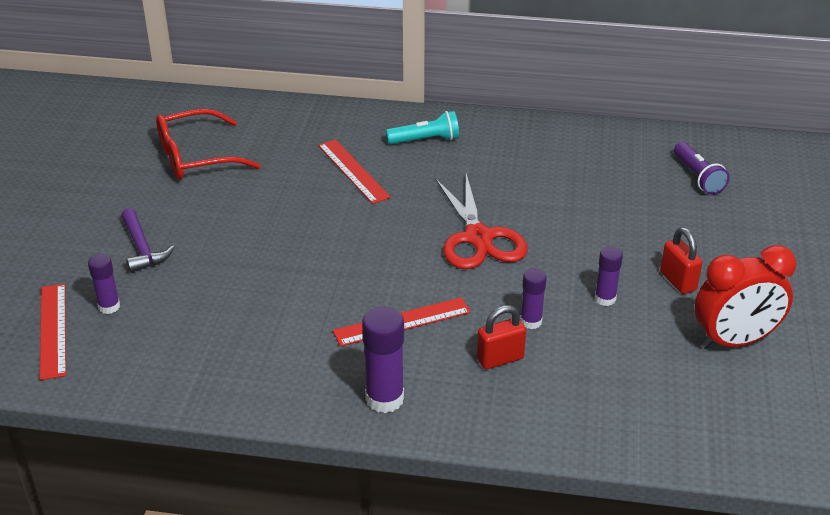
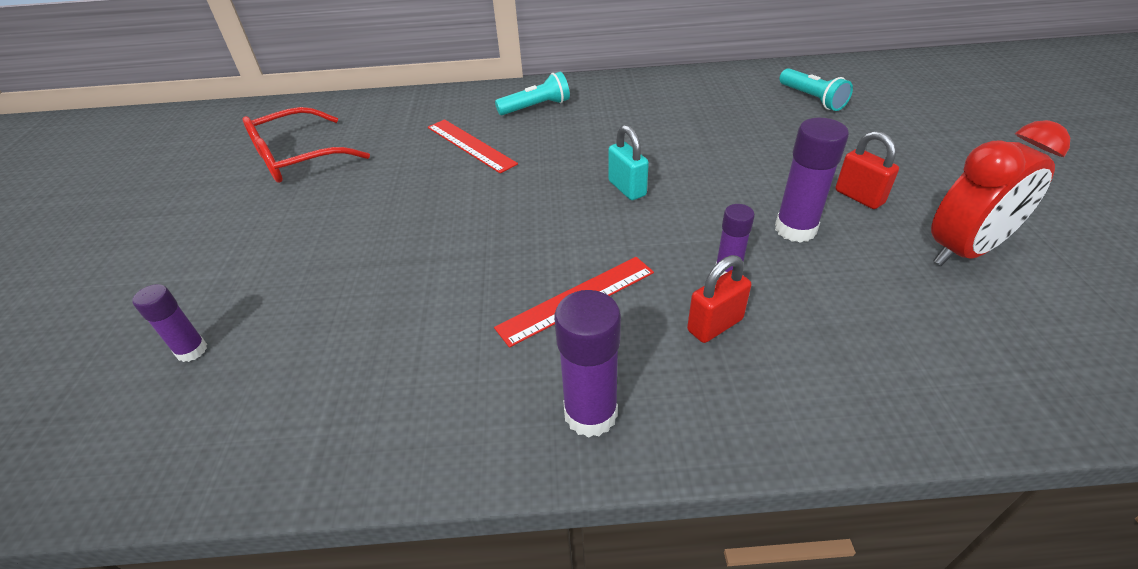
camera: 10 degrees left, 5 degrees up
red ruler [40,284,66,380] -> none
purple hammer [121,208,175,273] -> none
red scissors [435,174,528,269] -> turquoise padlock [608,125,649,200]
purple glue stick [595,246,623,306] -> purple glue stick [775,118,849,243], size x1.64
purple flashlight [674,142,730,195] -> turquoise flashlight [779,68,853,111]

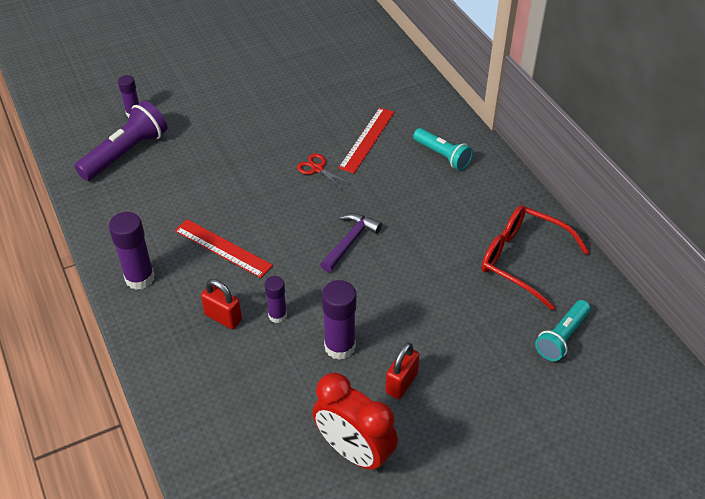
camera: 65 degrees right, 5 degrees up
red glasses [242,107,370,183] -> red glasses moved to [482,205,590,311]
turquoise padlock [608,125,649,200] -> purple hammer [320,213,382,272]
none -> purple flashlight [75,100,167,181]
none -> red scissors [297,153,351,190]

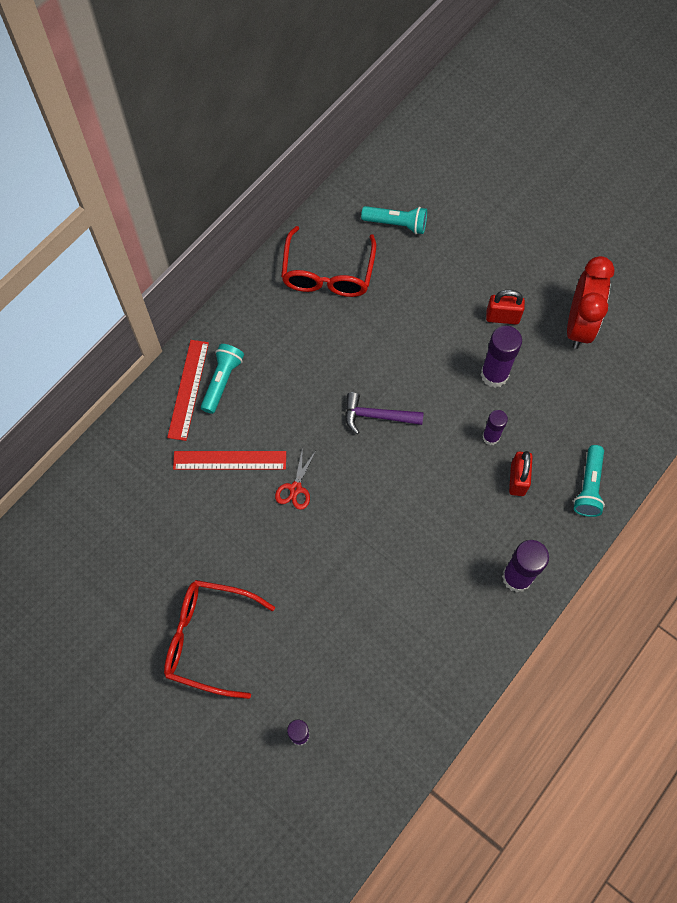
camera: 115 degrees left, 20 degrees up
purple flashlight [75,100,167,181] -> none
red ruler [175,219,273,278] -> red ruler moved to [167,340,209,441]
none -> red glasses [164,580,275,699]
none -> turquoise flashlight [573,445,605,517]

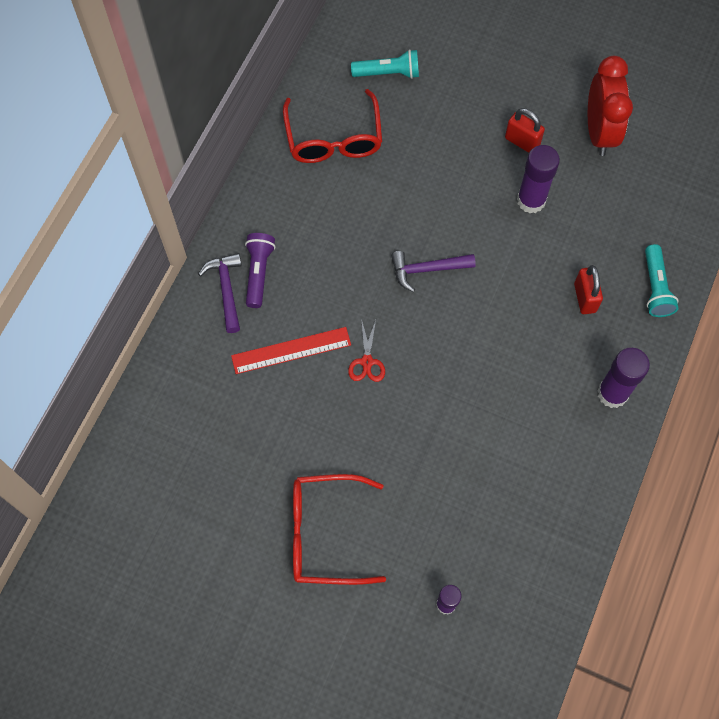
camera: 15 degrees left, 0 degrees up
red ruler [167,340,209,441] -> purple hammer [198,253,242,333]
turquoise flashlight [201,344,244,414] -> purple flashlight [245,233,275,308]
purple glue stick [482,410,508,445] -> none
red padlock [486,290,525,324] -> red padlock turned 45 degrees clockwise [505,108,545,153]

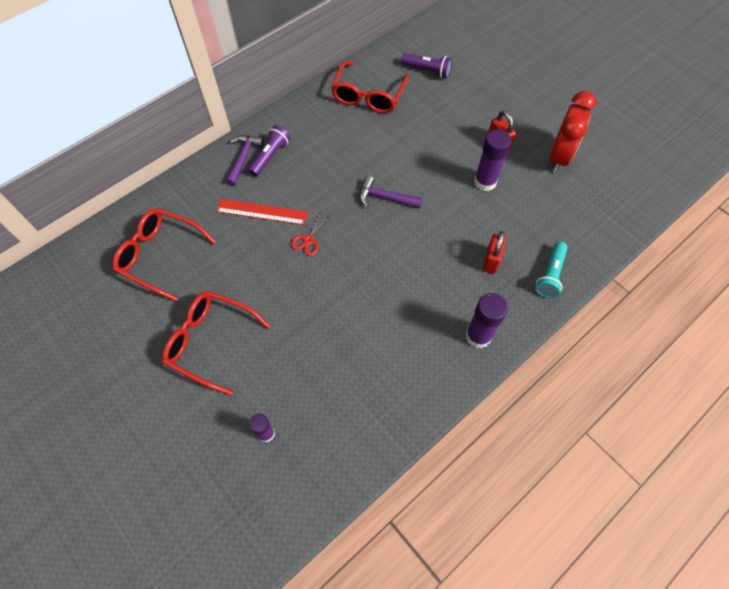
camera: 25 degrees right, 5 degrees down
turquoise flashlight [351,49,419,79] -> purple flashlight [401,53,452,78]
none -> red glasses [113,208,216,301]

